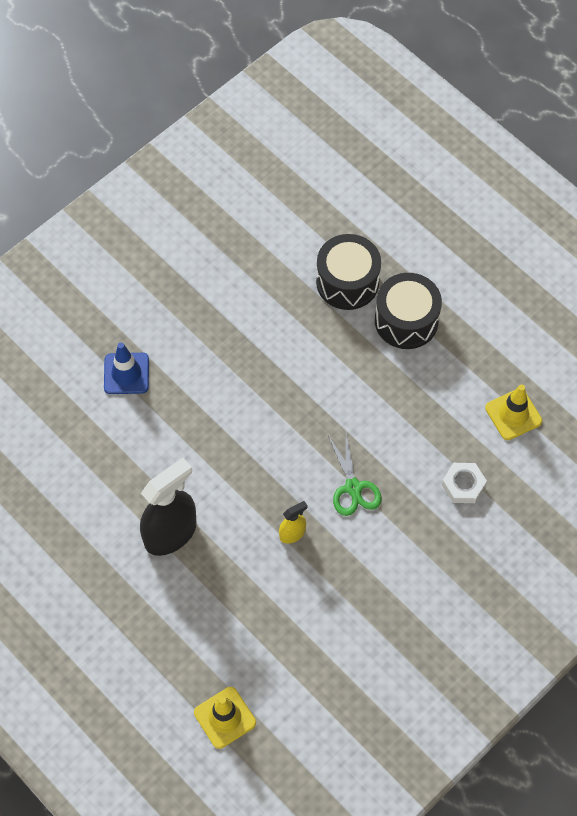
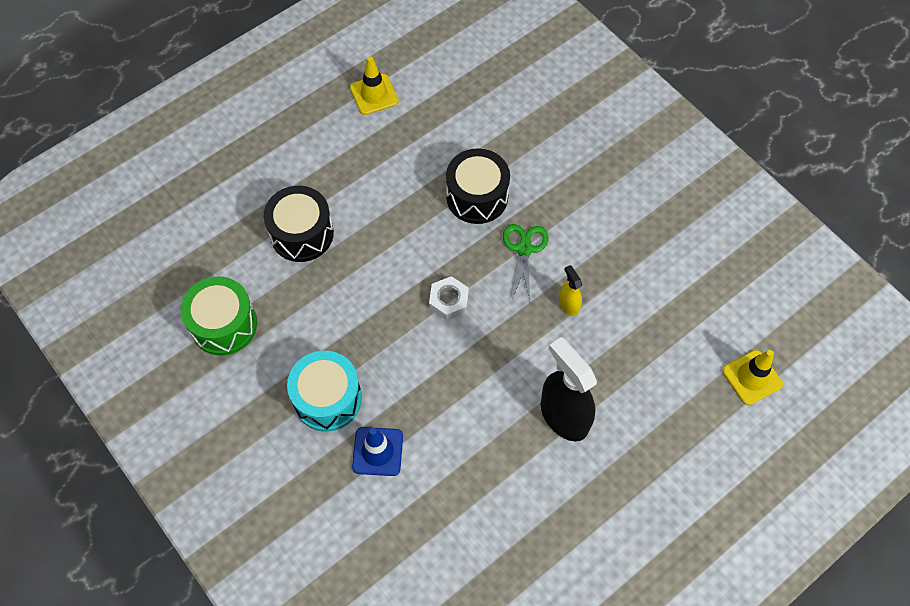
camera: 85 degrees left, 0 degrees up
green scissors [328,433,382,516] -> green scissors turned 75 degrees counterclockwise [503,224,548,300]
black drum [375,273,442,349] -> black drum moved to [446,148,510,224]
white nut [442,463,487,503] -> white nut moved to [429,276,469,320]
yellow traffic cone [485,384,542,440] -> yellow traffic cone moved to [350,56,399,115]
none -> green drum [181,277,257,355]
none -> turquoise drum [287,351,362,432]

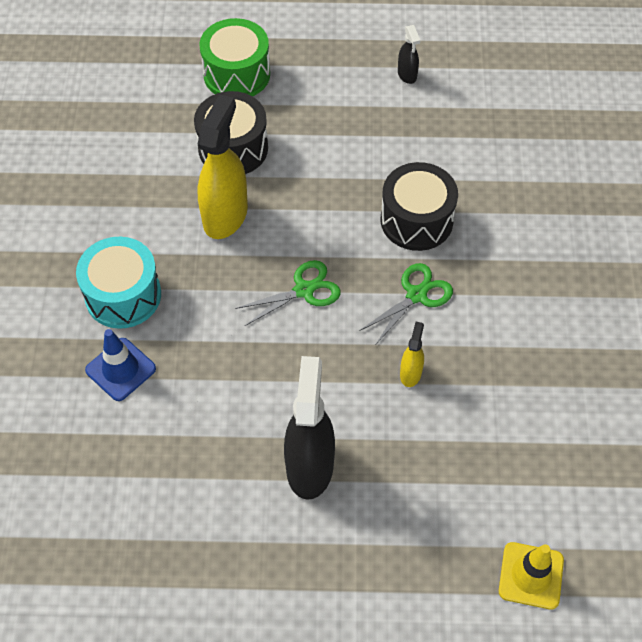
camera: 40 degrees right, 5 degrees down
green drum [181,277,257,355] -> green drum moved to [200,18,270,97]
yellow traffic cone [350,56,399,115] -> black spray bottle [398,25,421,84]
white nut [429,276,469,320] -> green scissors [235,260,341,326]
none -> yellow spray bottle [198,94,248,239]

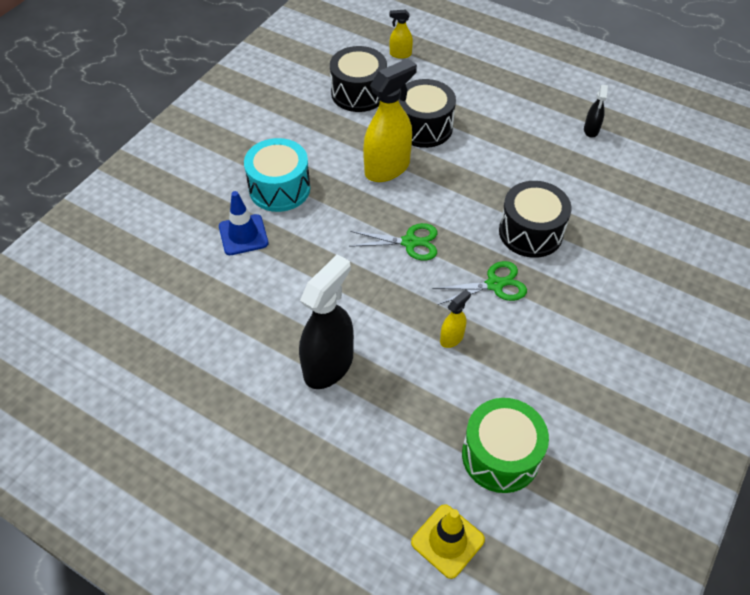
camera: 30 degrees right, 5 degrees down
green drum [200,18,270,97] -> green drum moved to [462,398,549,493]
none -> black drum [330,46,387,112]
none -> yellow spray bottle [390,10,413,59]

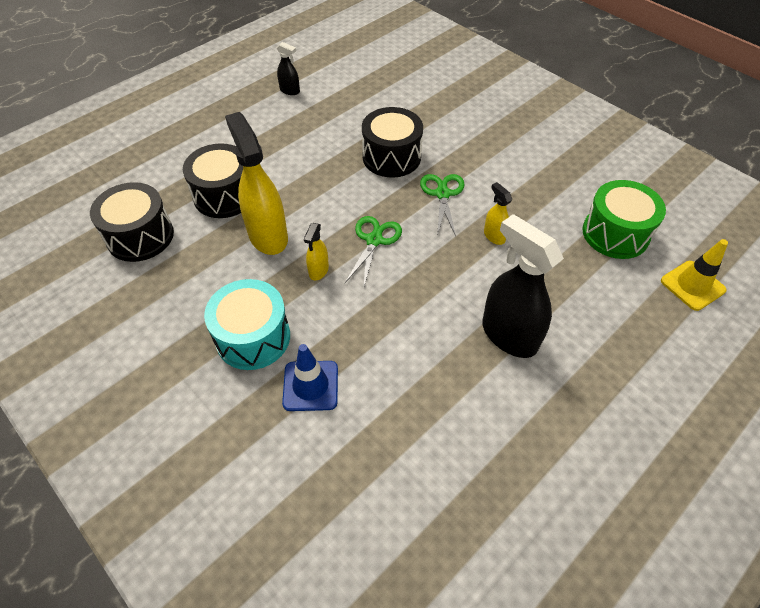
camera: 75 degrees left, 0 degrees up
yellow spray bottle [390,10,413,59] -> yellow spray bottle moved to [304,223,329,281]

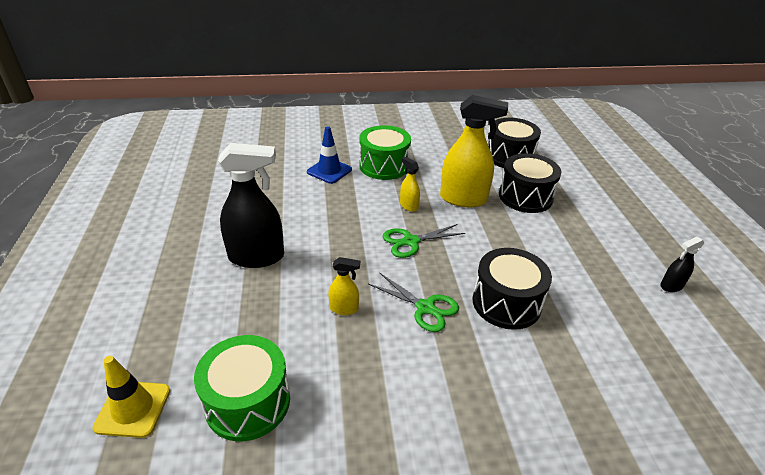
camera: 125 degrees right, 15 degrees down
turquoise drum [204,279,290,370] -> green drum [359,125,411,180]
green scissors [345,216,402,286] -> green scissors turned 105 degrees clockwise [383,224,465,258]

